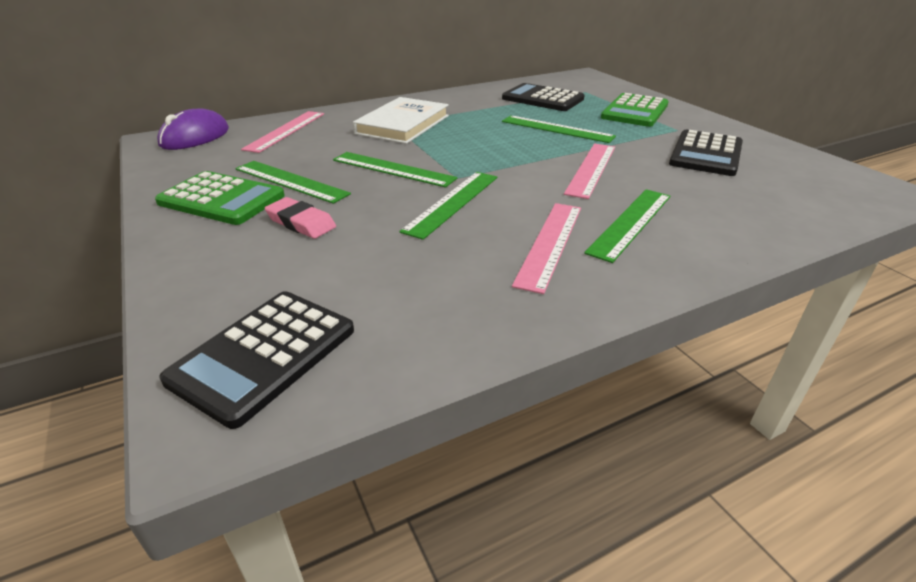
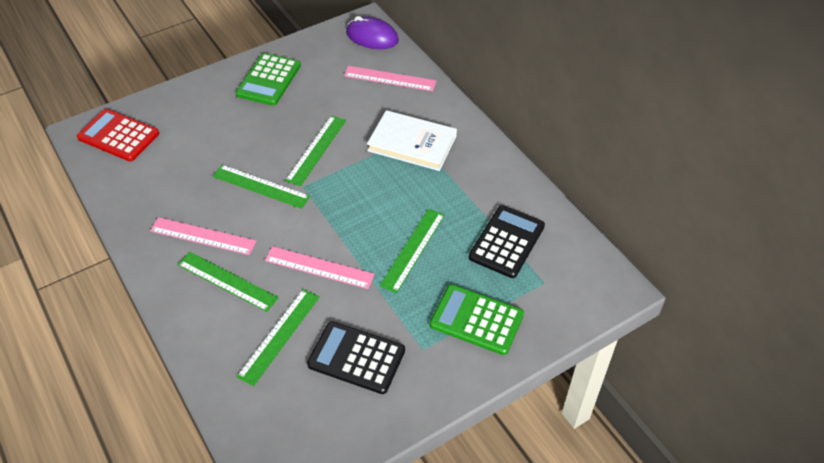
camera: 85 degrees right, 15 degrees up
black calculator [160,291,354,429] -> red calculator [77,109,159,162]
green ruler [235,161,351,204] -> green ruler moved to [236,289,319,386]
pink eraser [265,197,336,239] -> none

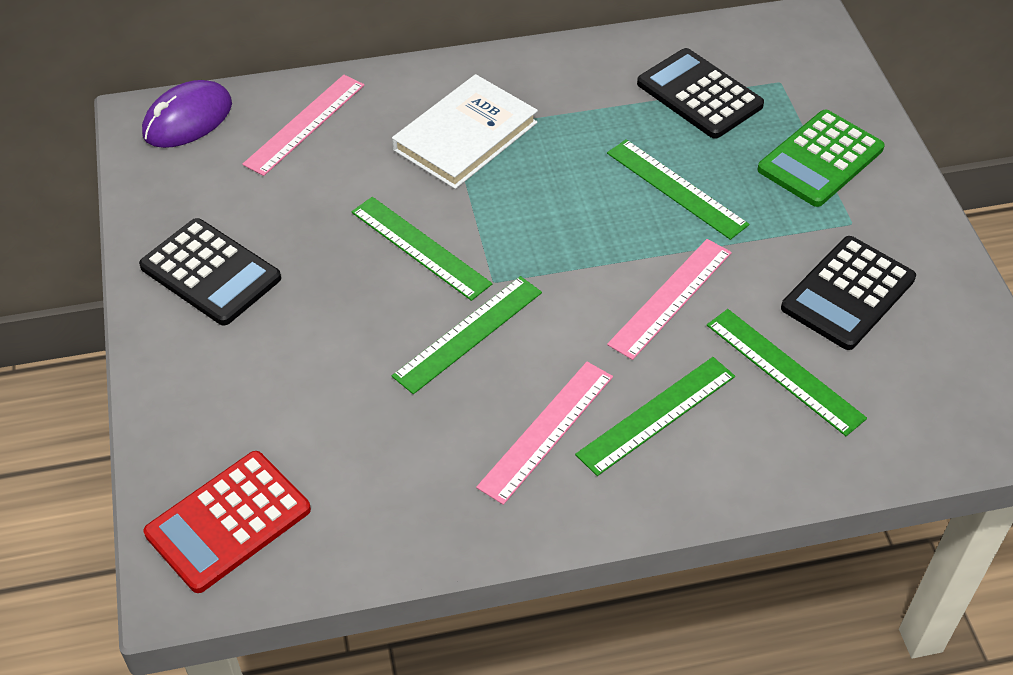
camera: 70 degrees left, 0 degrees up
green calculator [236,53,301,106] -> black calculator [139,218,281,326]

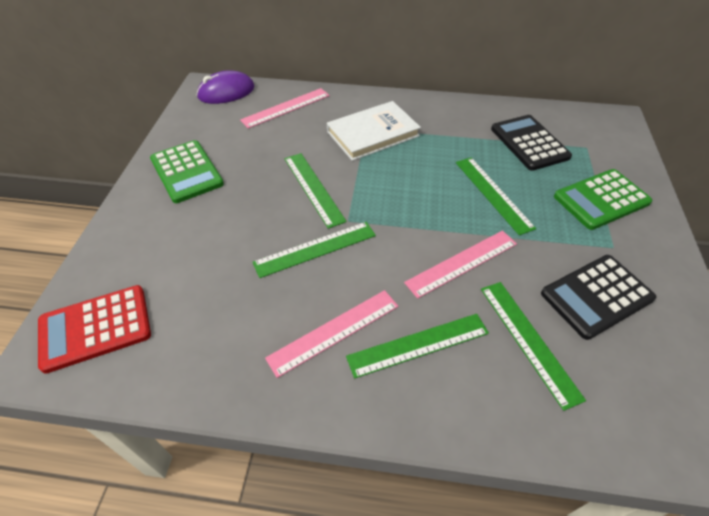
camera: 20 degrees right, 0 degrees up
black calculator [139,218,281,326] -> green calculator [150,140,224,203]

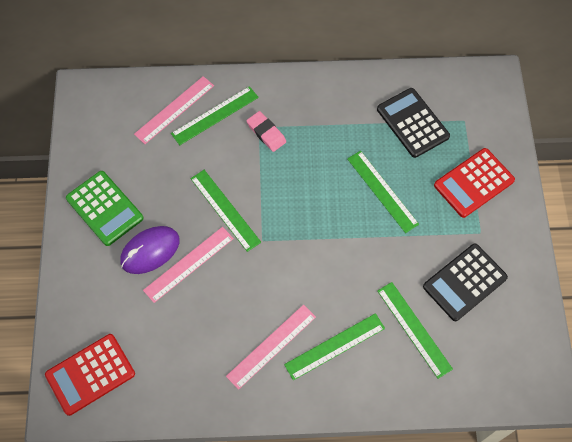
camera: 10 degrees left, 15 degrees up
purple mouse [197,70,255,104] -> purple mouse moved to [120,226,180,274]
green ruler [253,222,376,278] -> green ruler moved to [171,86,259,145]
white book [327,101,421,161] -> pink eraser [246,111,286,152]
pink ruler [404,231,517,299] -> pink ruler moved to [143,227,234,303]
green calculator [554,169,652,230] -> red calculator [434,148,515,218]

